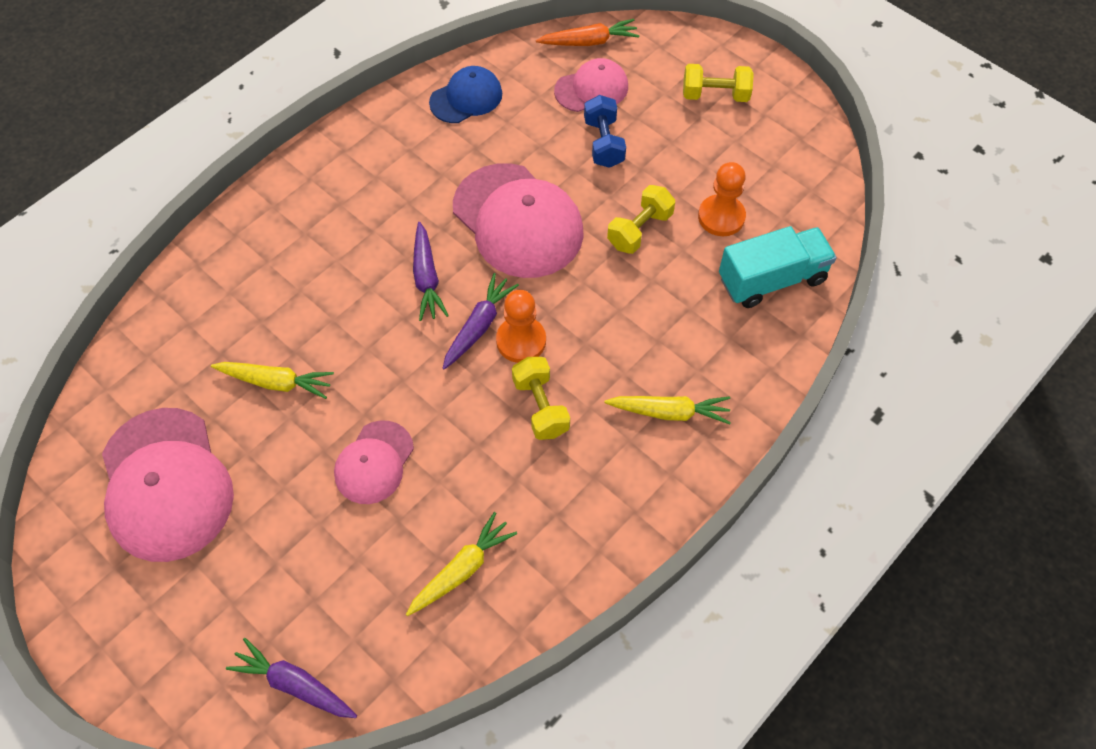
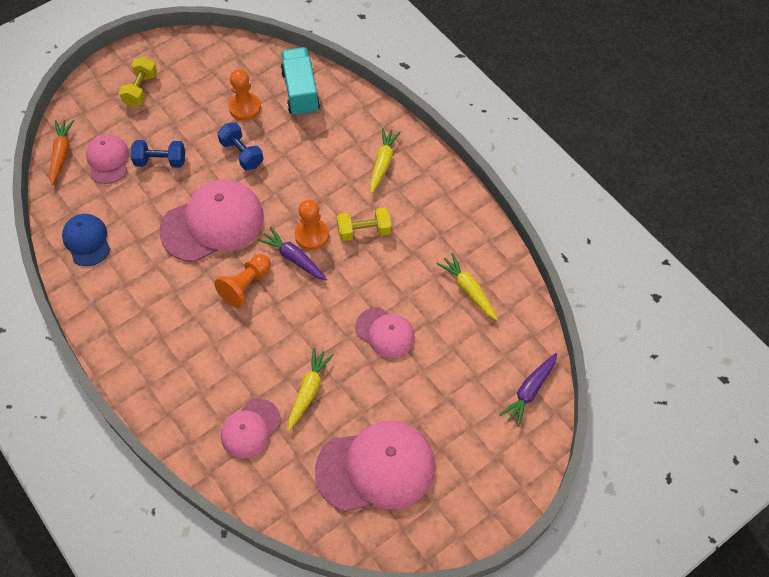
camera: 80 degrees left, 0 degrees up
purple carrot [413,222,449,321] -> orange pawn [214,254,271,308]
yellow dumbbell [607,185,675,254] -> blue dumbbell [217,122,263,170]
none -> pink cap [221,399,281,458]

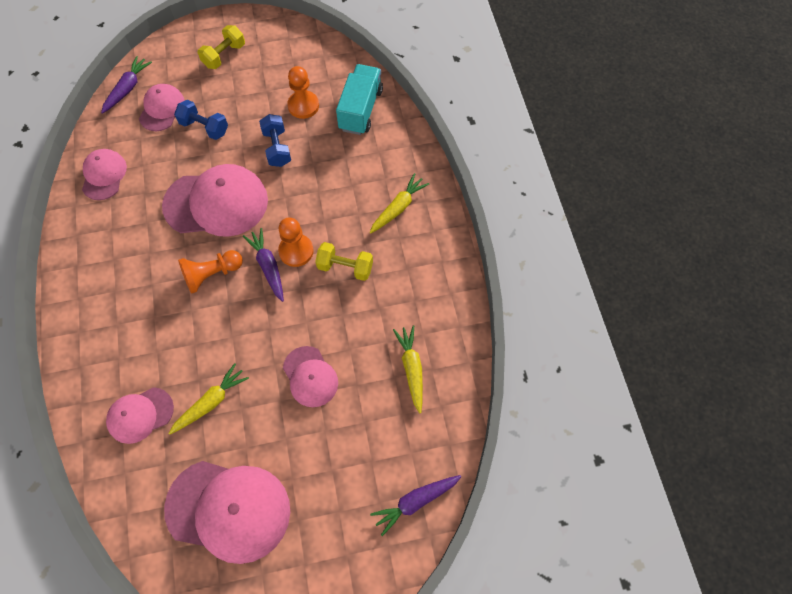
camera: 25 degrees right, 5 degrees up
orange carrot [49,120,74,185] -> purple carrot [101,56,152,114]
blue cap [62,214,110,266] -> pink cap [82,149,127,200]

